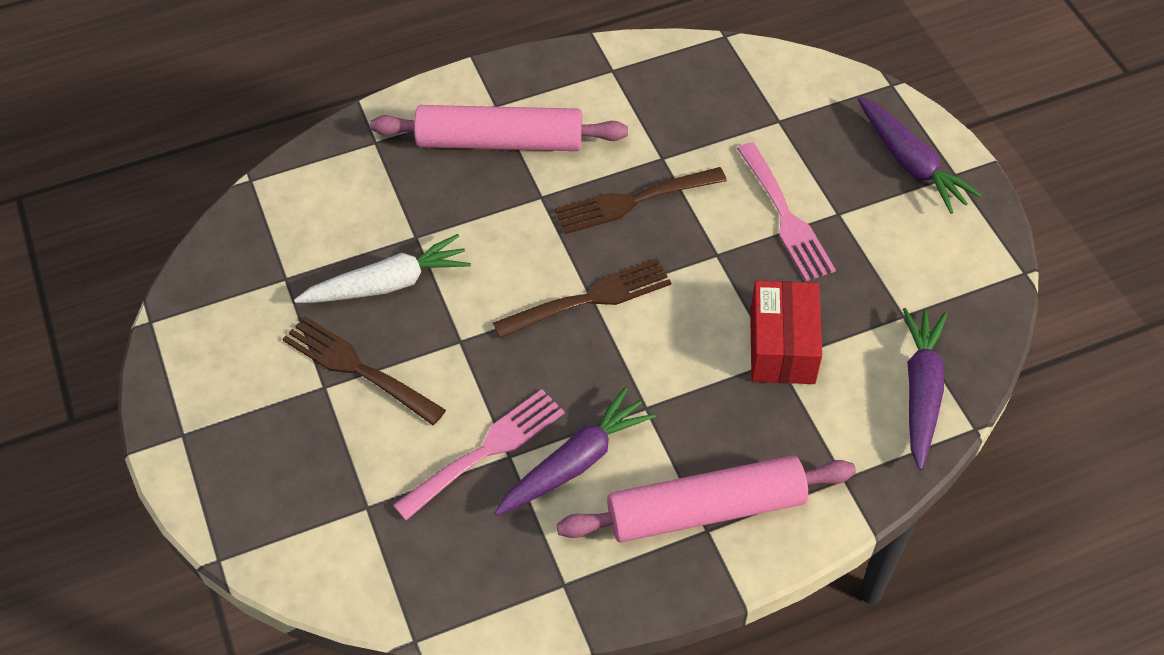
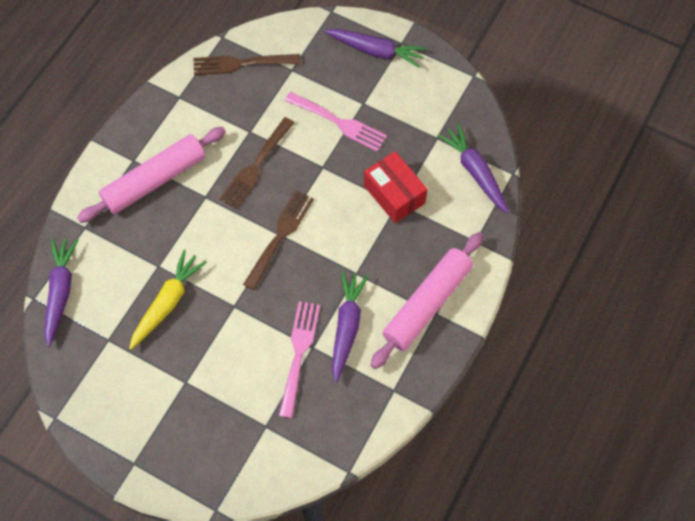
camera: 40 degrees left, 10 degrees up
brown fork [283,316,446,425] -> brown fork moved to [194,54,301,75]
white carrot [294,234,471,303] -> yellow carrot [129,250,207,350]
none -> purple carrot [44,238,78,347]

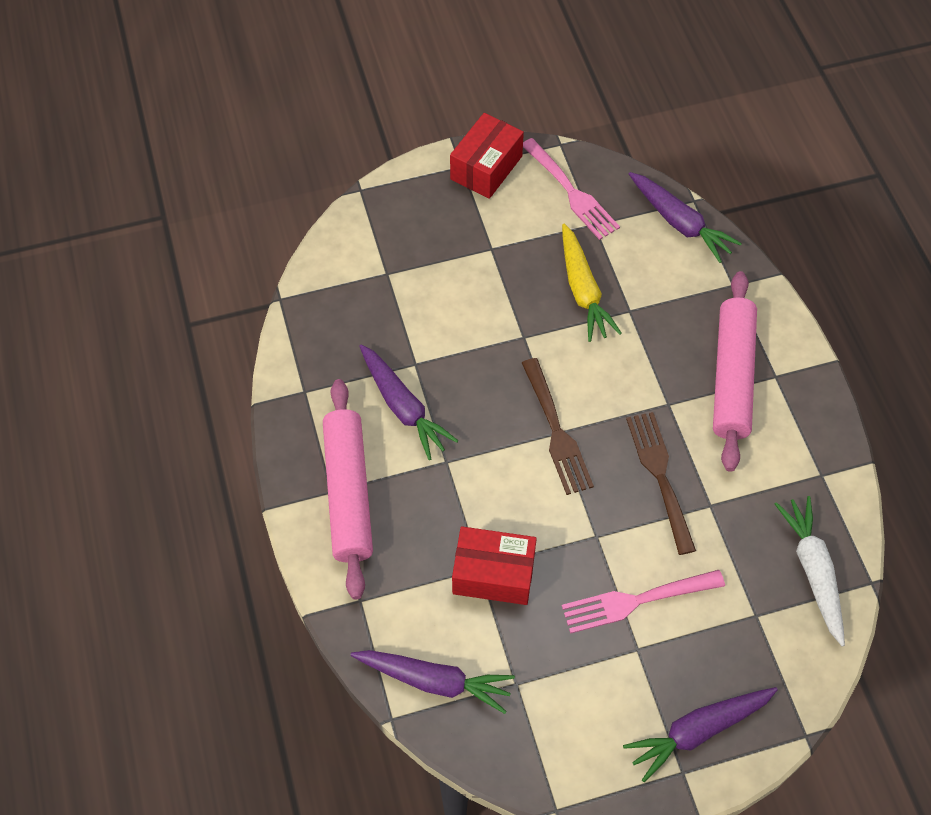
camera: 135 degrees right, 5 degrees down
brown fork [194,54,301,75] -> white carrot [775,496,845,647]
pink fork [279,301,320,418] -> pink fork moved to [523,138,620,240]
none -> red box [450,113,524,199]

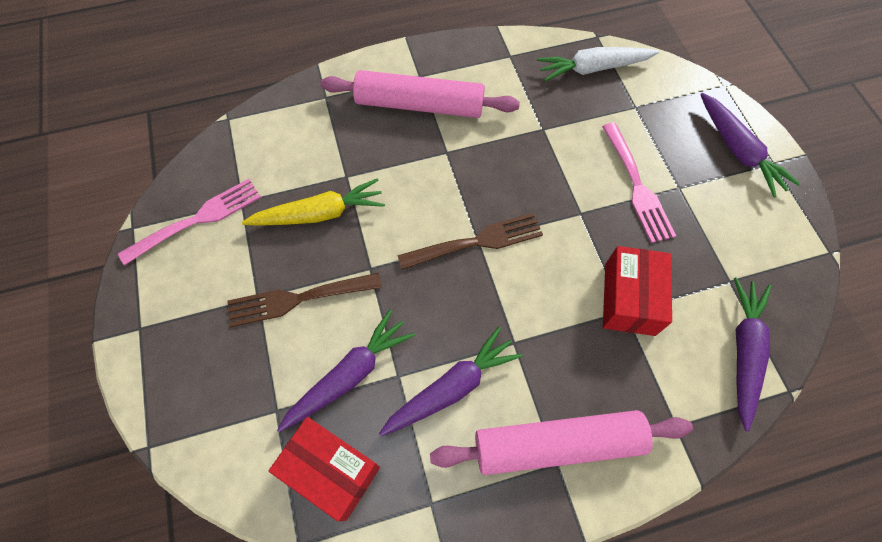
camera: 90 degrees left, 5 degrees up
red box [450,113,524,199] -> red box moved to [269,417,380,521]
brown fork [626,412,696,555] -> brown fork moved to [227,273,382,327]
purple carrot [629,172,742,263] -> purple carrot moved to [277,310,415,432]

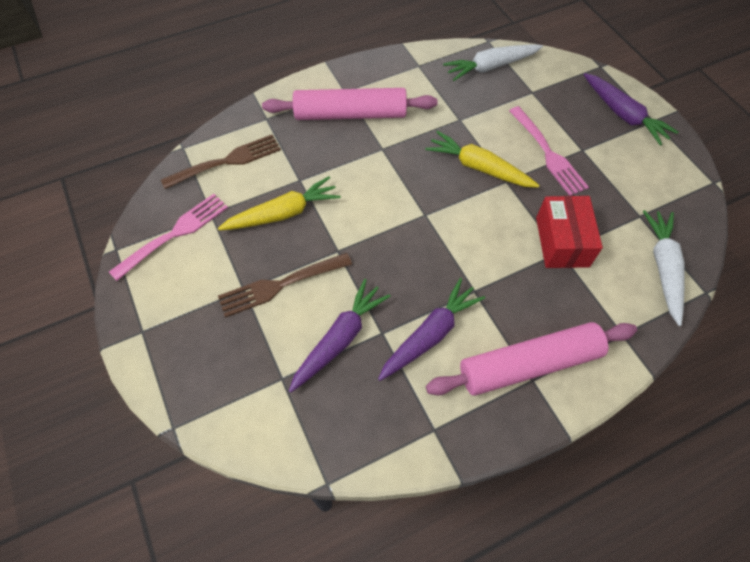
camera: 10 degrees left, 5 degrees down
red box [269,417,380,521] -> none
brown fork [397,213,543,270] -> brown fork moved to [161,135,281,189]
purple carrot [734,277,771,431] -> white carrot [643,210,685,326]
none -> yellow carrot [425,131,540,188]

